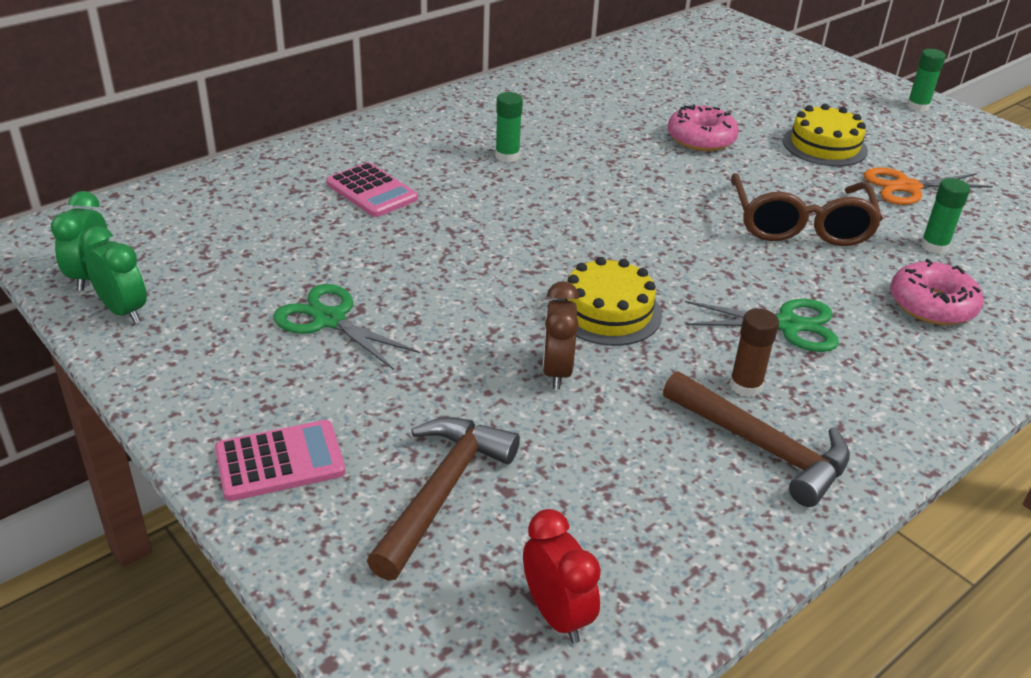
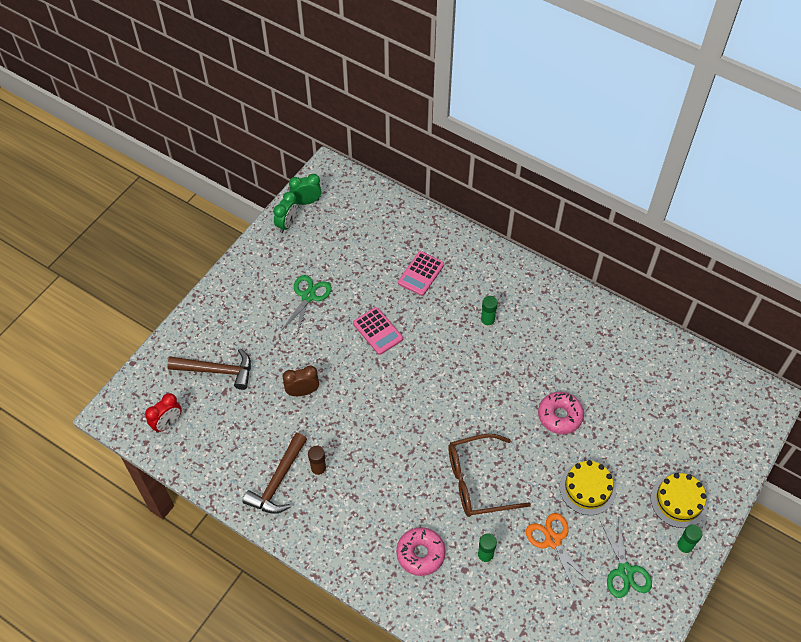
camera: 75 degrees right, 20 degrees up
pink calculator [215,420,346,501] -> pink calculator moved to [353,307,403,355]
yellow cake [557,257,662,346] -> yellow cake moved to [651,473,708,528]
green scissors [685,299,839,352] -> green scissors moved to [600,521,652,598]

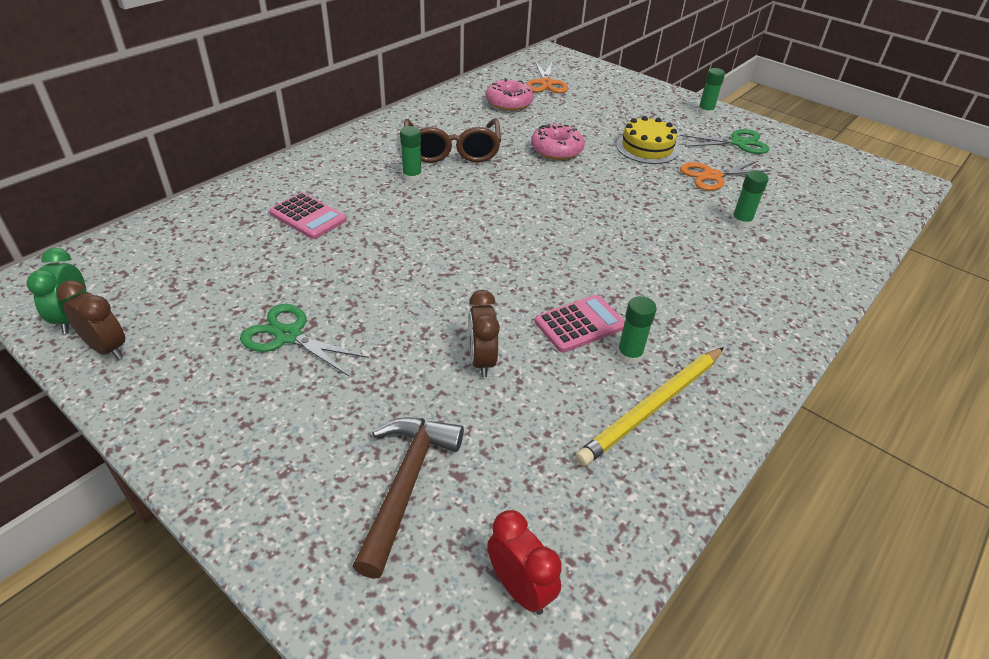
camera: 85 degrees left, 15 degrees down
brown hammer [242,433,307,514] -> yellow pencil [575,347,724,466]
green clock [273,191,298,233] -> brown clock [57,281,125,359]
brown glue stick [308,446,327,477] -> green glue stick [617,296,657,364]
pink calculator [353,307,403,355] -> pink calculator moved to [534,295,625,353]
pink donut [396,527,446,576] -> pink donut moved to [486,78,534,111]
brown glasses [448,434,531,517] -> brown glasses moved to [404,118,501,163]
yellow cake [651,473,708,528] -> none
none -> orange scissors [527,62,568,93]

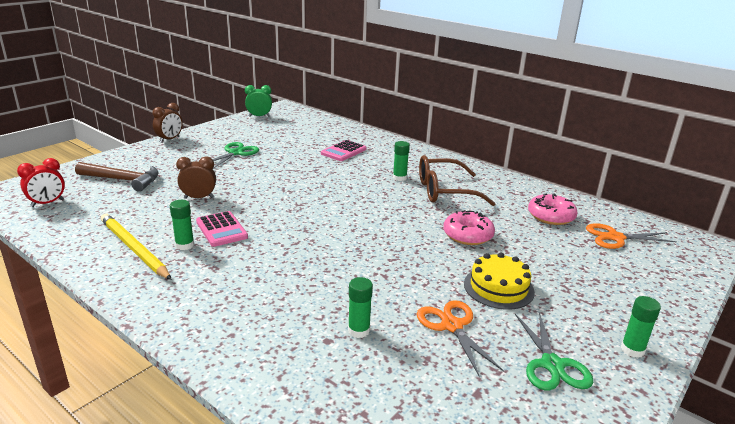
camera: 90 degrees right, 15 degrees down
brown clock [57,281,125,359] -> brown clock moved to [152,103,182,143]

